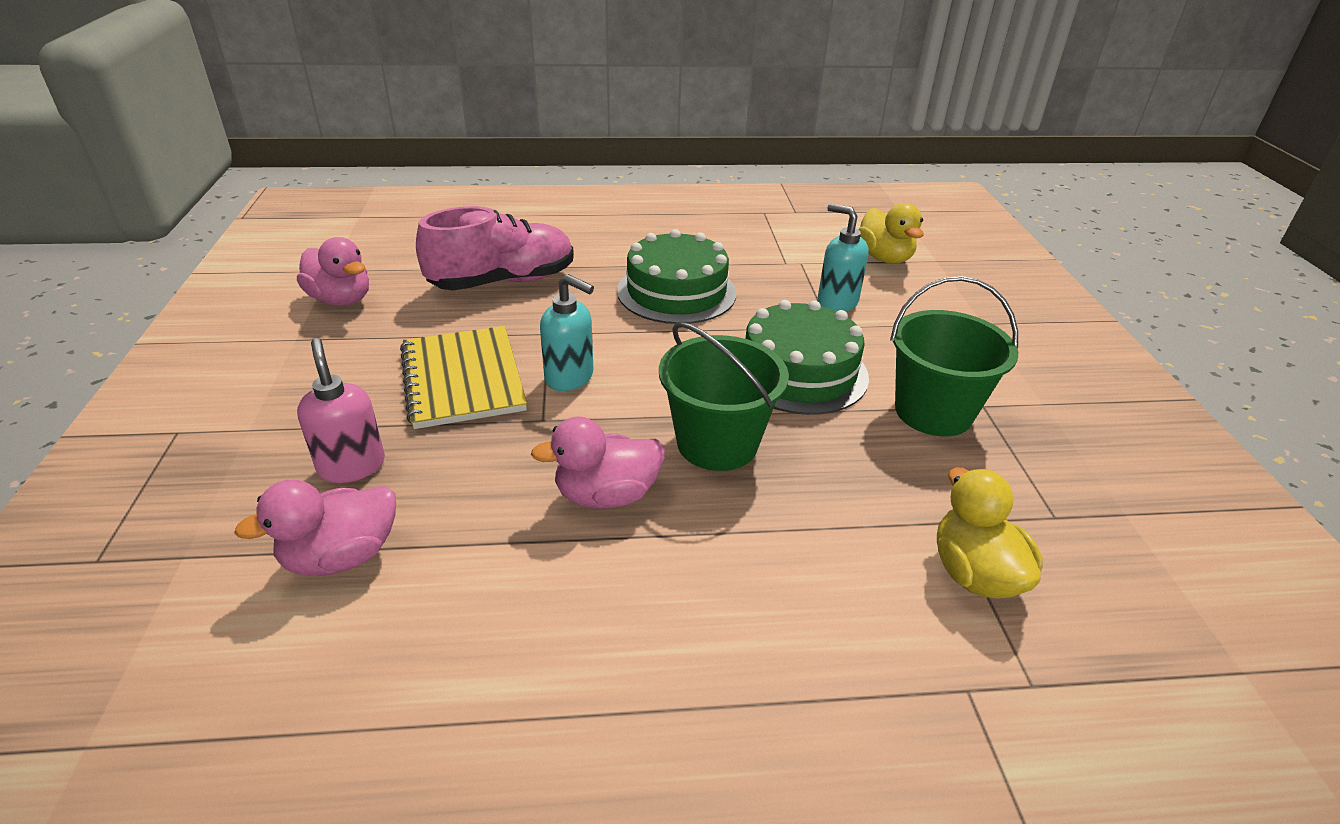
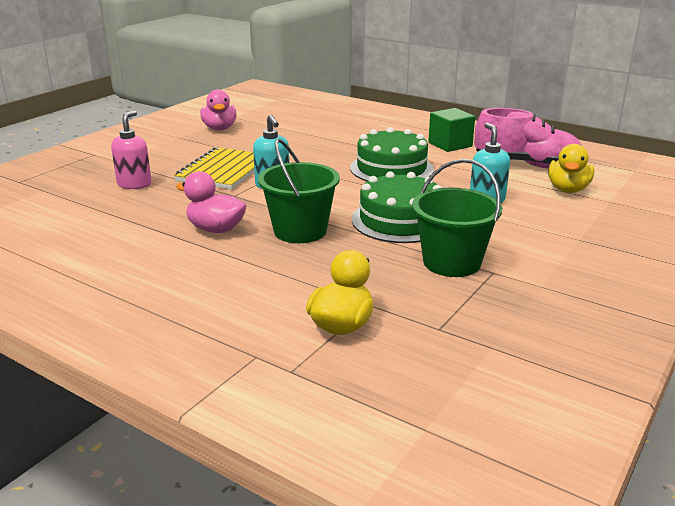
camera: 40 degrees right, 10 degrees down
pink duck [234,480,396,576] -> none
pink shoe [416,206,574,291] -> pink shoe moved to [475,108,582,168]
none -> green cube [428,108,475,152]

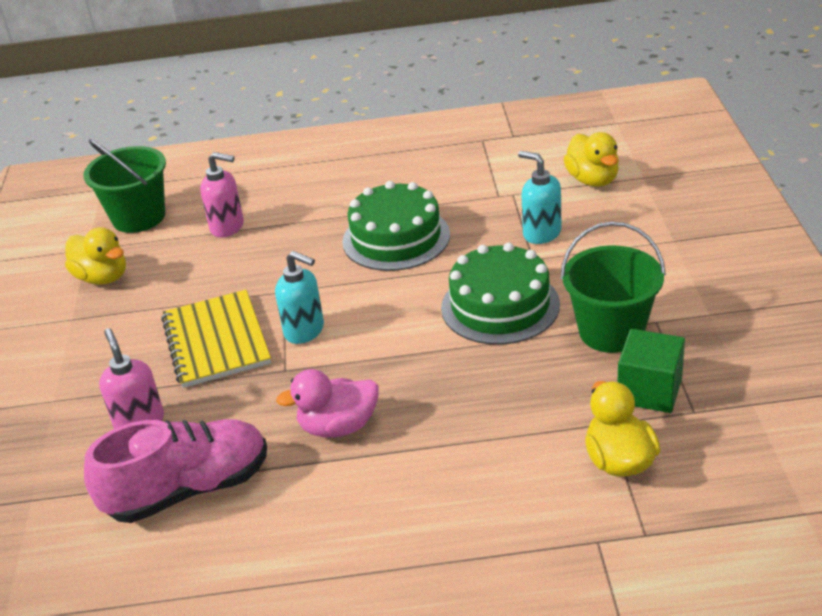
camera: 35 degrees left, 10 degrees up
pink duck [200,90,236,130] -> yellow duck [65,227,126,285]
green bucket [258,139,340,243] -> green bucket moved to [84,139,166,233]
green cube [428,108,475,152] -> green cube moved to [618,329,685,413]
pink shoe [475,108,582,168] -> pink shoe moved to [84,419,267,523]
none -> pink soap dispenser [200,152,244,237]

